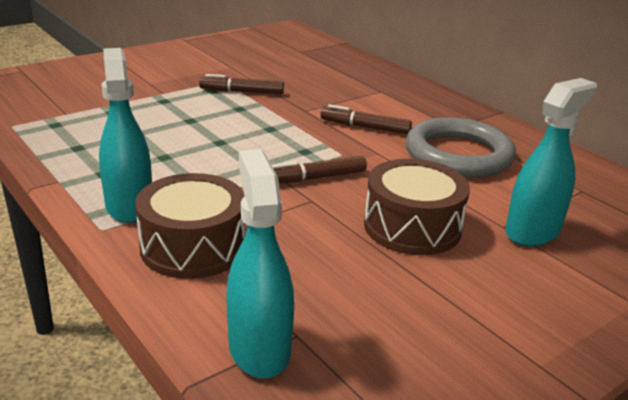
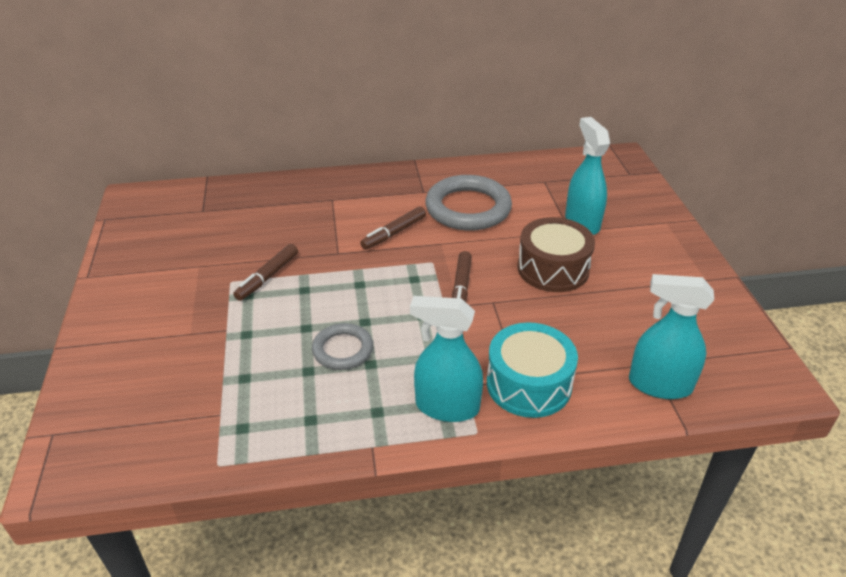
camera: 60 degrees left, 10 degrees up
brown drum [135,173,246,279] -> turquoise drum [487,323,578,418]
none -> grey ring [312,323,373,370]

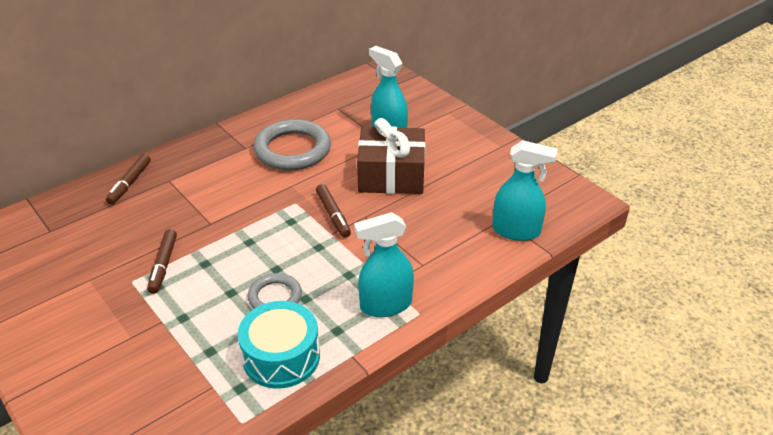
camera: 30 degrees left, 0 degrees up
brown marker [360,207,426,250] -> brown marker moved to [106,154,151,205]
turquoise drum [487,323,578,418] -> turquoise drum moved to [238,301,320,389]
brown drum [518,217,595,292] -> brown gift [357,118,425,194]
turquoise spray bottle [629,274,714,399] -> turquoise spray bottle turned 150 degrees counterclockwise [492,140,557,241]

